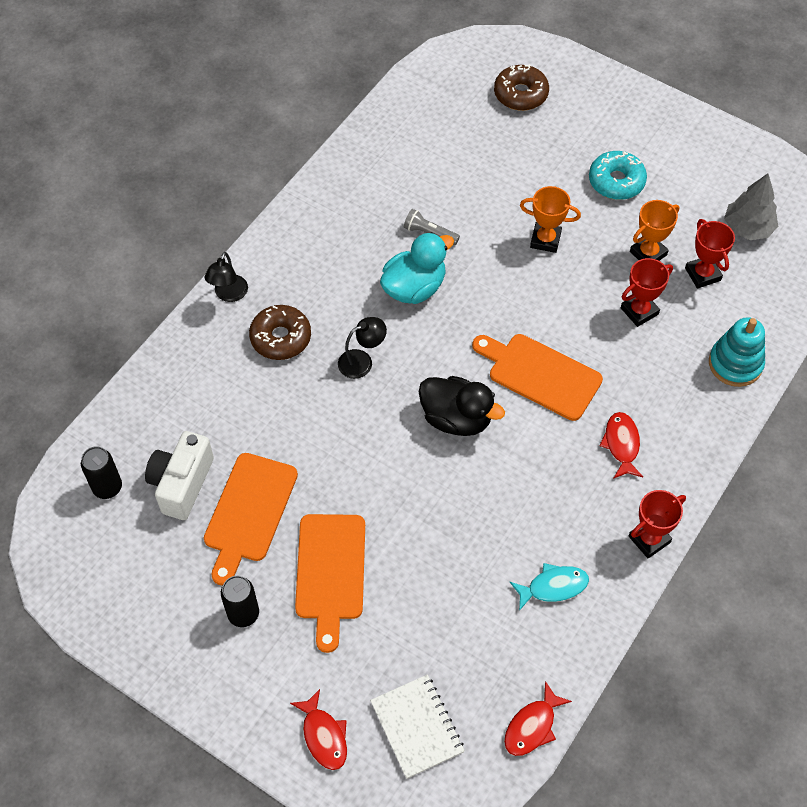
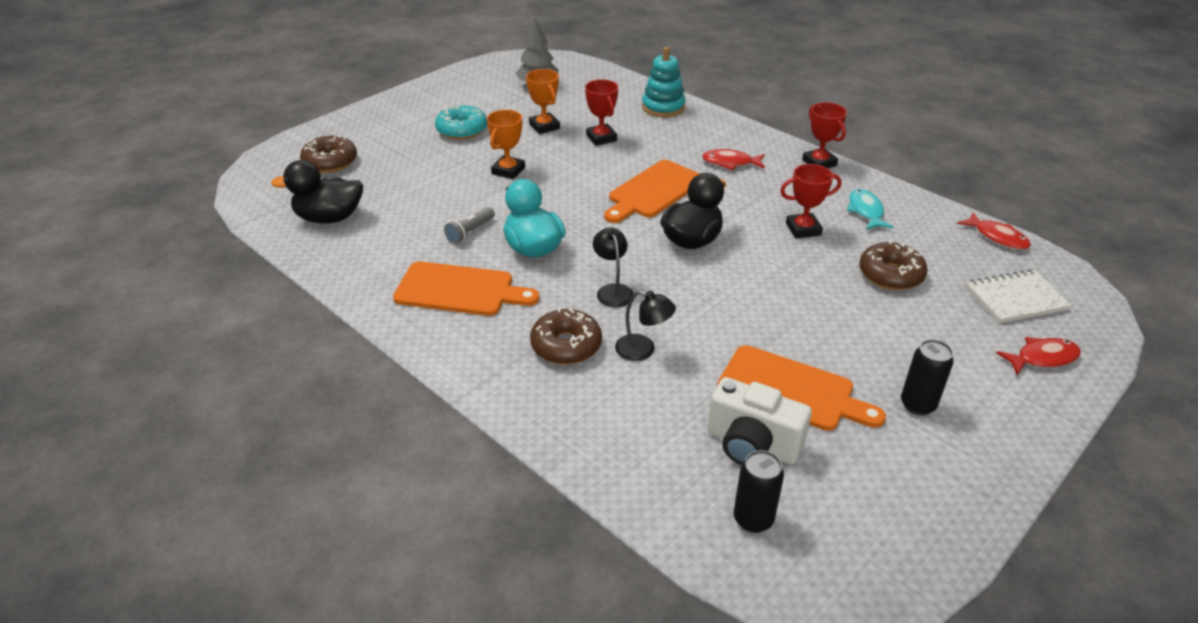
camera: 80 degrees left, 20 degrees down
black lamp [205,252,248,302] -> black lamp moved to [615,290,676,361]
orange cutting board [295,514,365,653] -> orange cutting board moved to [393,261,539,316]
red trophy [685,219,735,288] -> red trophy moved to [780,164,842,238]
none -> black duck [271,160,363,223]
none -> brown donut [859,240,928,290]

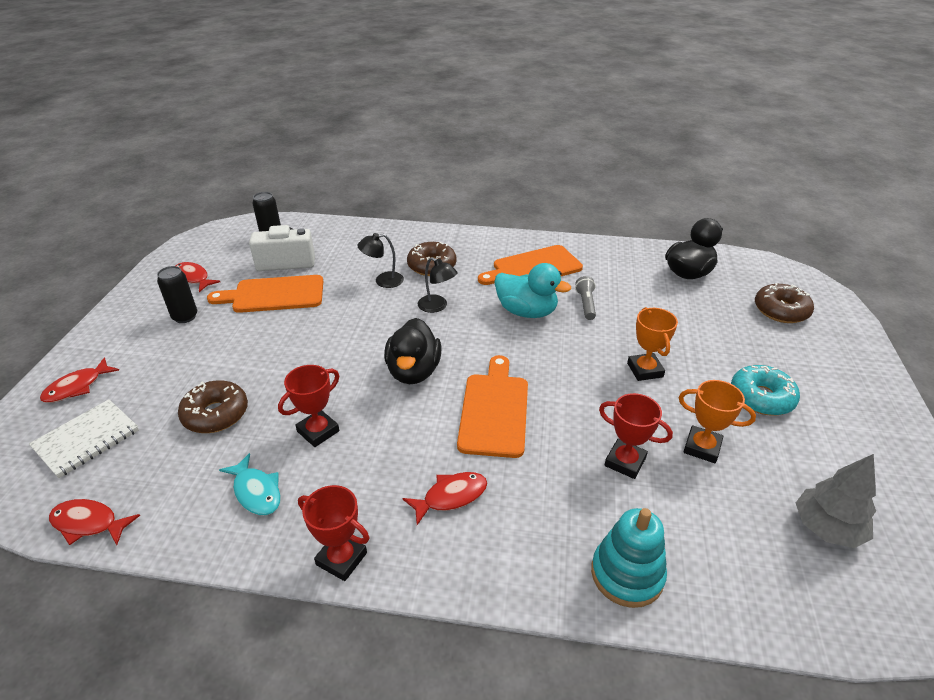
camera: 145 degrees right, 0 degrees up
none -> red fish [176,262,220,292]

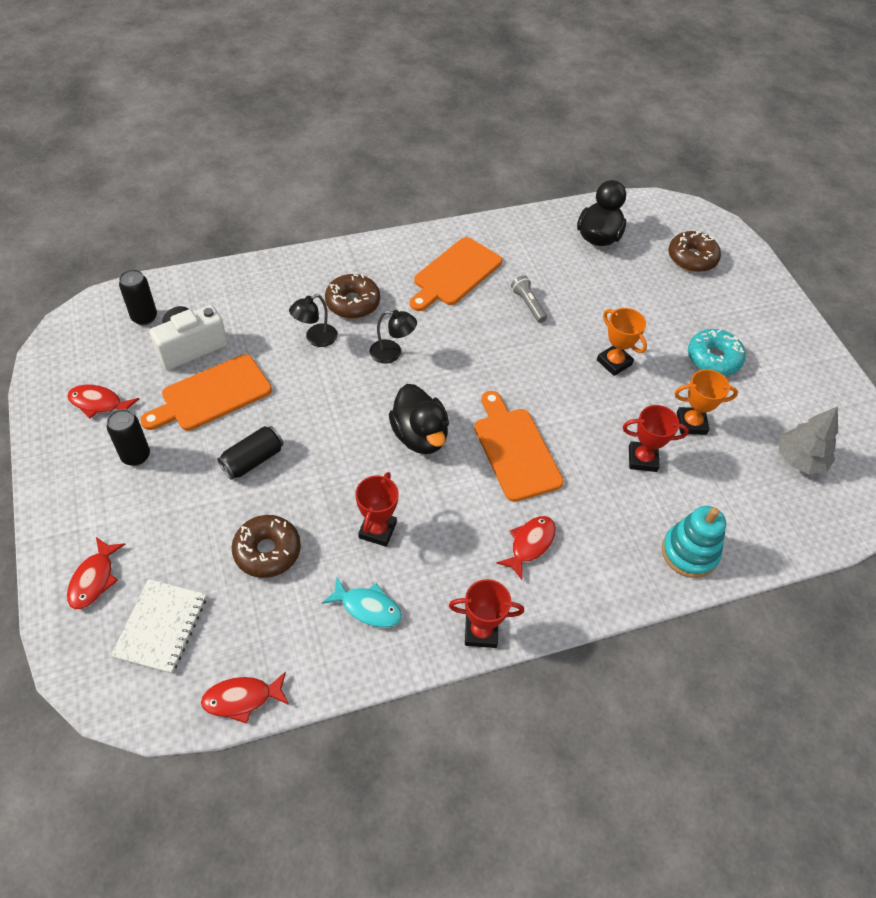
camera: 30 degrees left, 15 degrees up
turquoise duck [494,263,571,318] -> none
none -> black can [217,426,283,480]

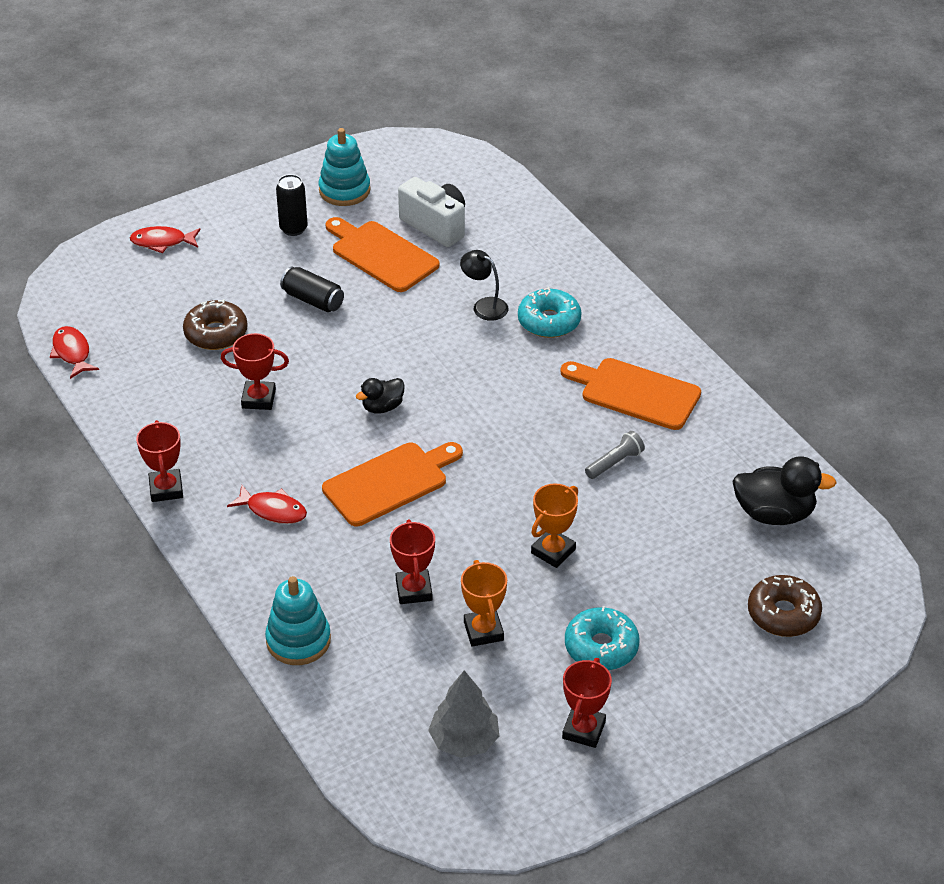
camera: 80 degrees right, 10 degrees down
red fish [67,385,139,419] -> turquoise stacking toy [319,128,371,206]
white notebook [111,579,206,674] -> none
black can [119,269,157,325] -> none
turquoise fish [322,576,402,628] -> none
brown donut [325,274,380,319] -> turquoise donut [518,287,582,338]
black lamp [370,310,417,364] -> none
black duck [389,384,449,454] -> black duck [356,378,405,414], size x0.58
none -> red trophy [562,658,612,748]

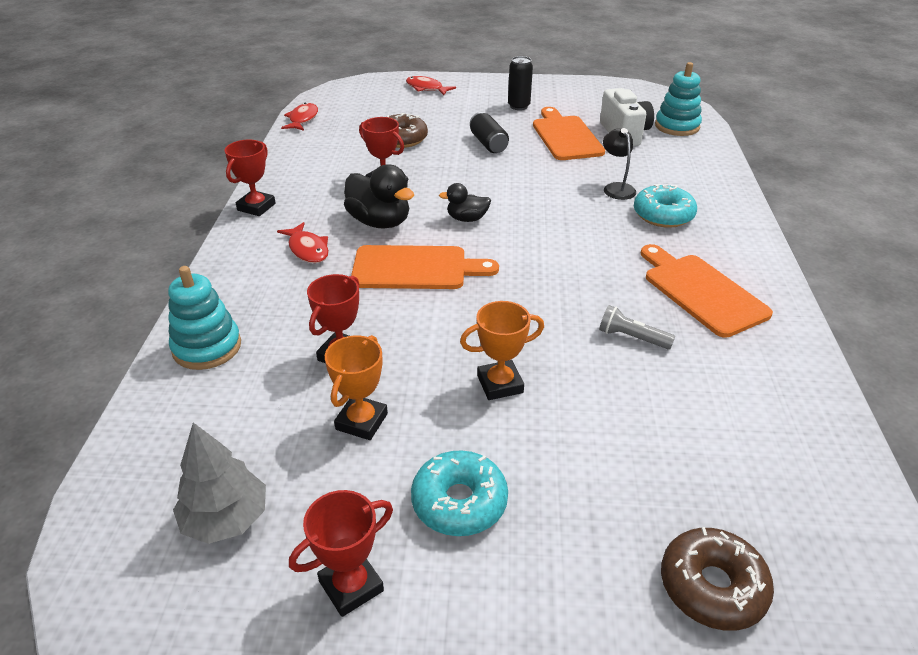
camera: 35 degrees right, 5 degrees down
turquoise stacking toy [319,128,371,206] -> turquoise stacking toy moved to [655,62,702,136]
grey flashlight [585,431,645,479] -> grey flashlight turned 150 degrees counterclockwise [599,305,676,350]
black duck [732,457,837,525] -> black duck moved to [344,165,414,229]

